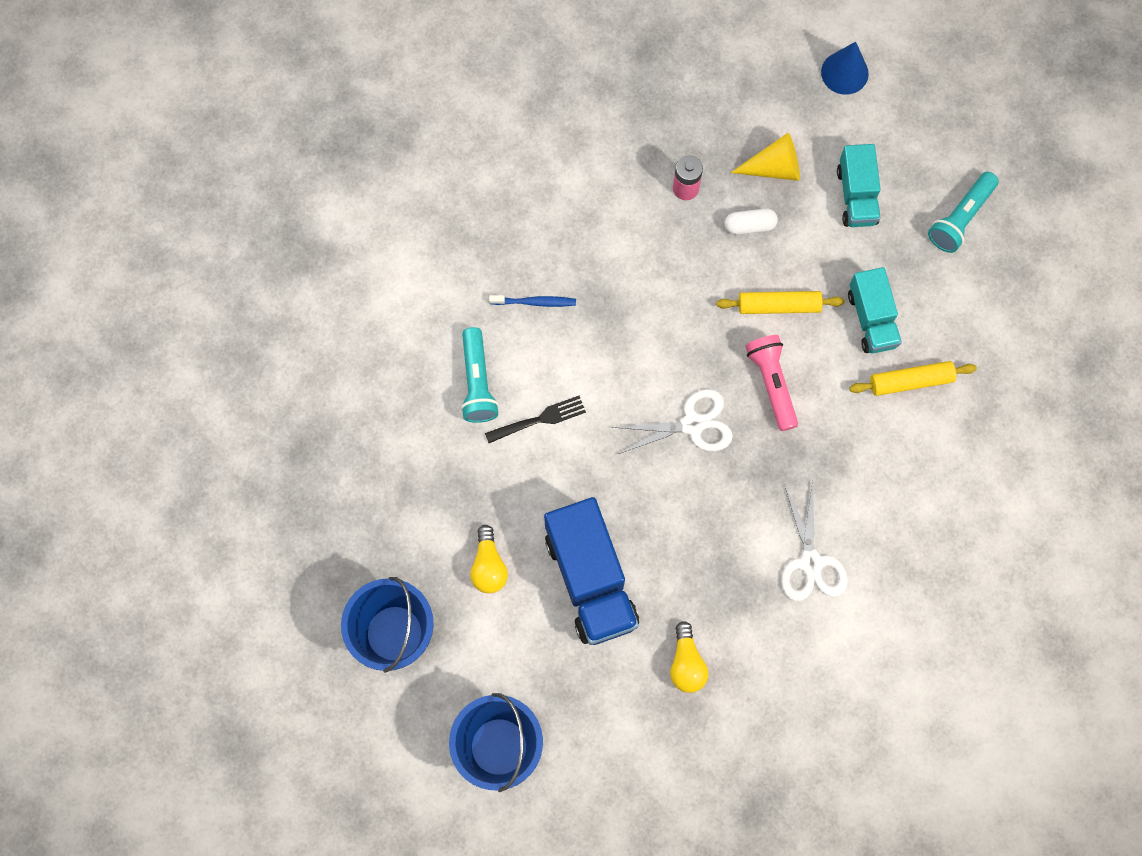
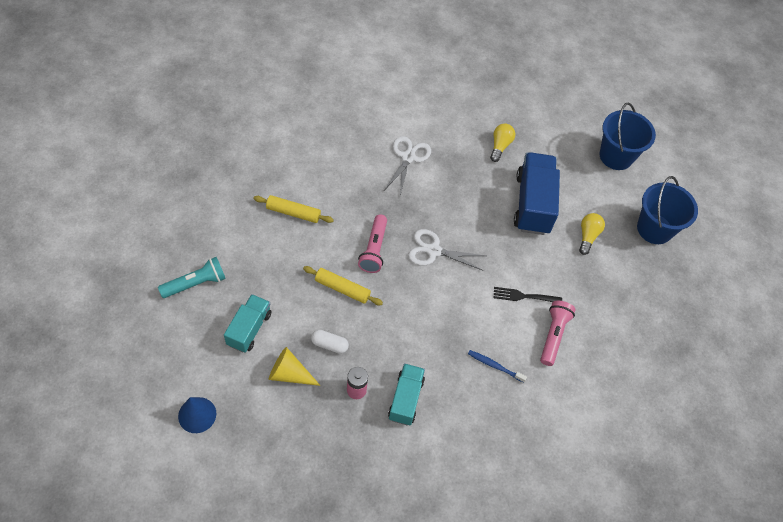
camera: 160 degrees left, 15 degrees down
turquoise flashlight [461,327,499,423] -> pink flashlight [540,301,576,366]
turquoise truck [848,267,902,354] -> turquoise truck moved to [388,363,425,425]

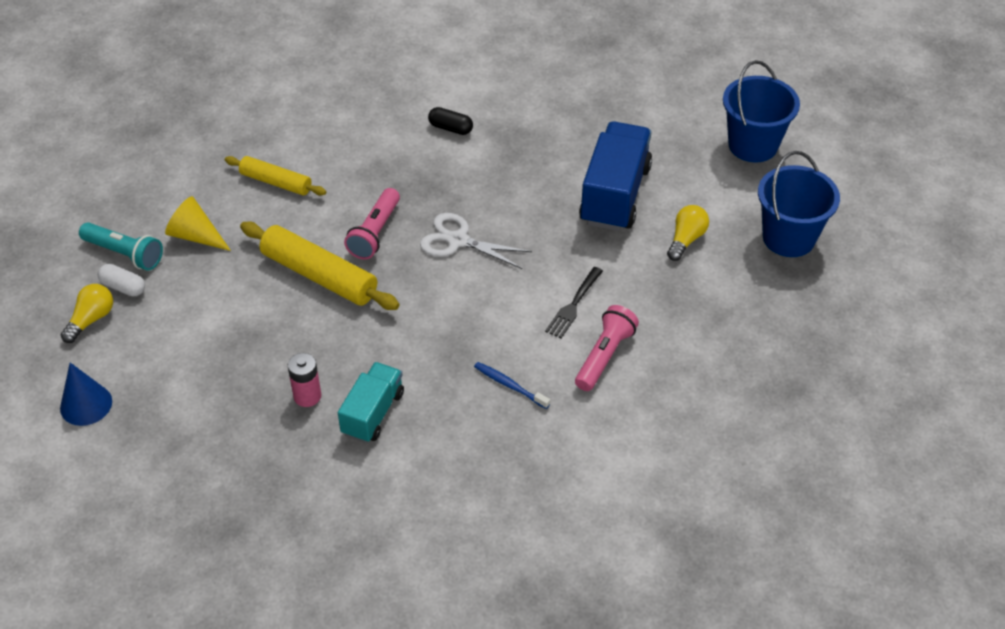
camera: 15 degrees right, 10 degrees down
turquoise flashlight [158,257,226,298] -> turquoise flashlight turned 45 degrees clockwise [79,223,163,271]
turquoise truck [224,294,271,353] -> none
yellow cone [269,347,321,386] -> yellow cone moved to [165,196,231,251]
yellow rolling pin [303,266,383,305] -> yellow rolling pin [240,222,399,310], size x1.61
white capsule [311,330,349,354] -> white capsule moved to [98,264,145,296]
white scissors [384,136,431,195] -> black capsule [428,107,473,135]
yellow light bulb [490,124,515,162] -> yellow light bulb moved to [61,284,113,343]
black fork [494,287,562,302] -> black fork turned 75 degrees counterclockwise [545,267,603,338]

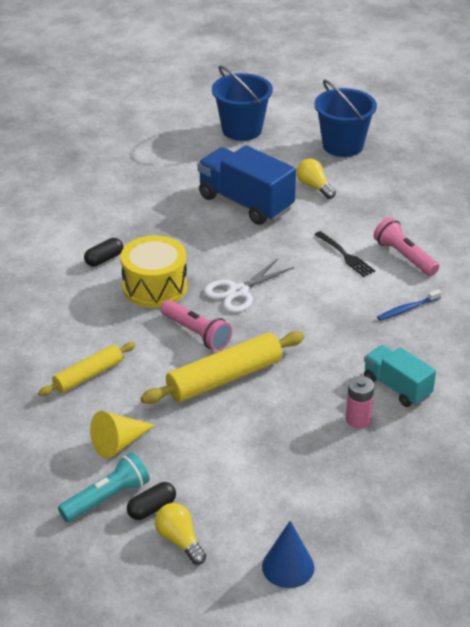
camera: 65 degrees left, 10 degrees down
white capsule [98,264,145,296] -> black capsule [127,482,176,520]
none -> yellow drum [121,235,187,308]

